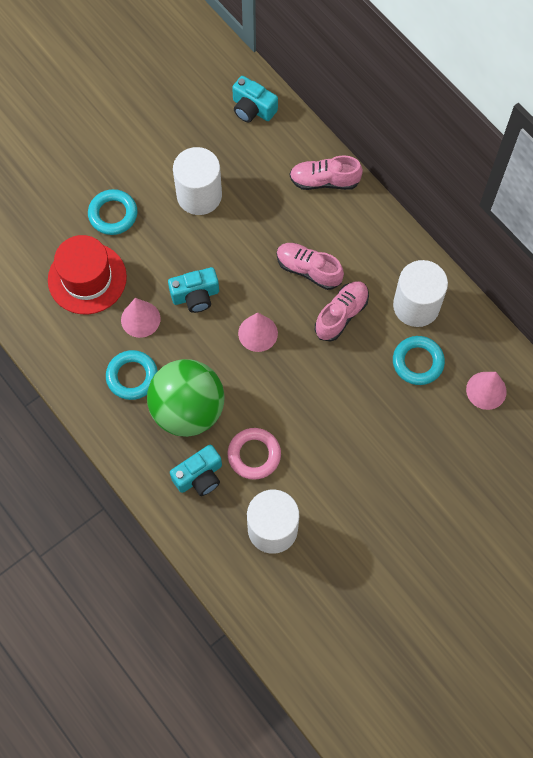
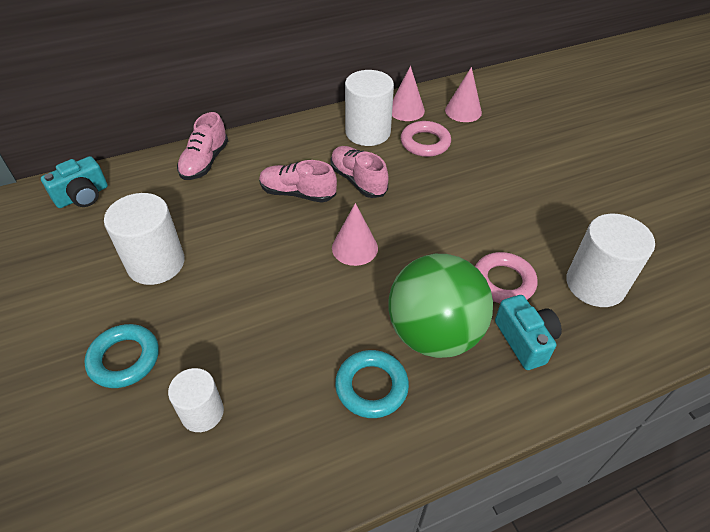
camera: 75 degrees left, 20 degrees down
red hat [48,235,127,314] -> white cylinder [168,368,224,432]
pink cone [121,298,160,338] -> pink cone moved to [392,66,425,121]
turquoise camera [168,267,219,313] -> none
pink shoe [277,243,344,290] -> pink shoe turned 60 degrees clockwise [259,160,337,203]
turquoise ring [393,336,445,385] -> pink ring [401,121,451,157]

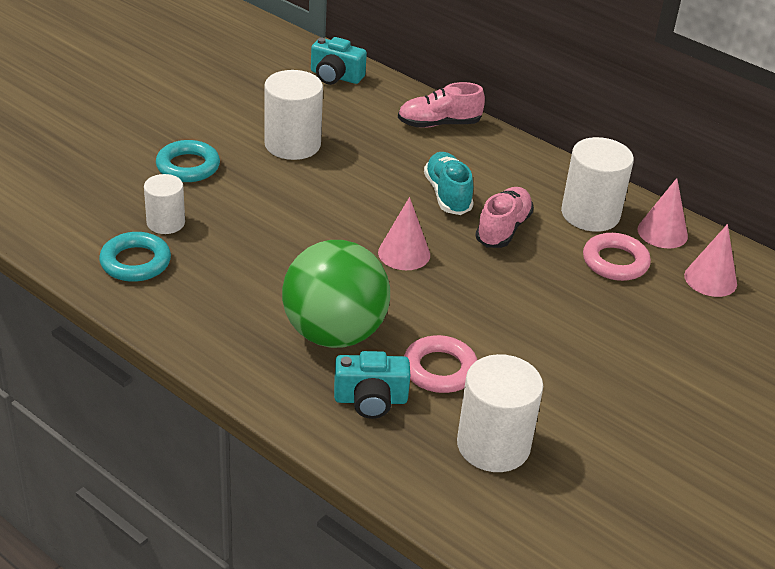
camera: 60 degrees right, 10 degrees down
pink shoe [259,160,337,203] -> turquoise shoe [424,152,474,215]
turquoise ring [335,350,409,418] -> turquoise ring moved to [99,232,171,282]
turquoise camera [495,295,562,370] -> turquoise camera turned 45 degrees clockwise [334,351,411,419]

